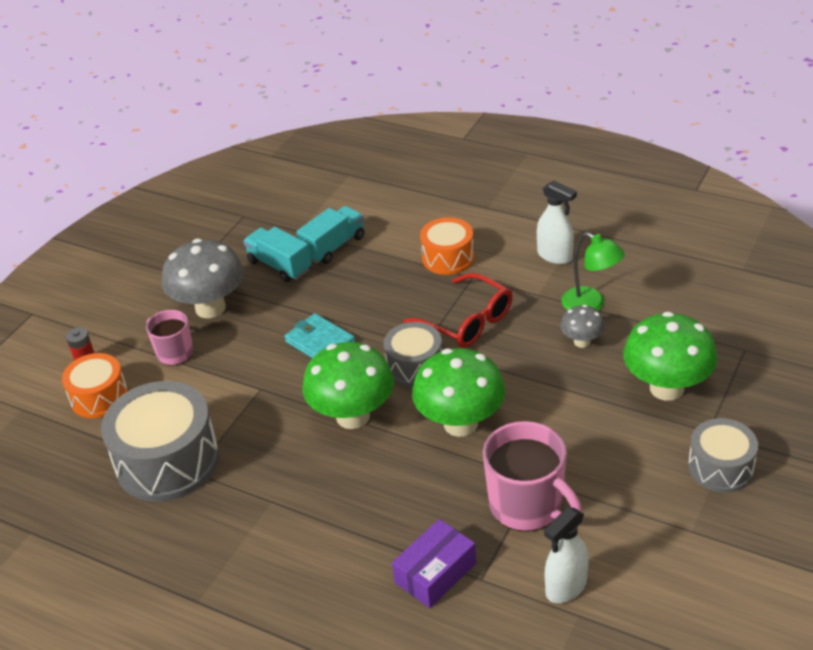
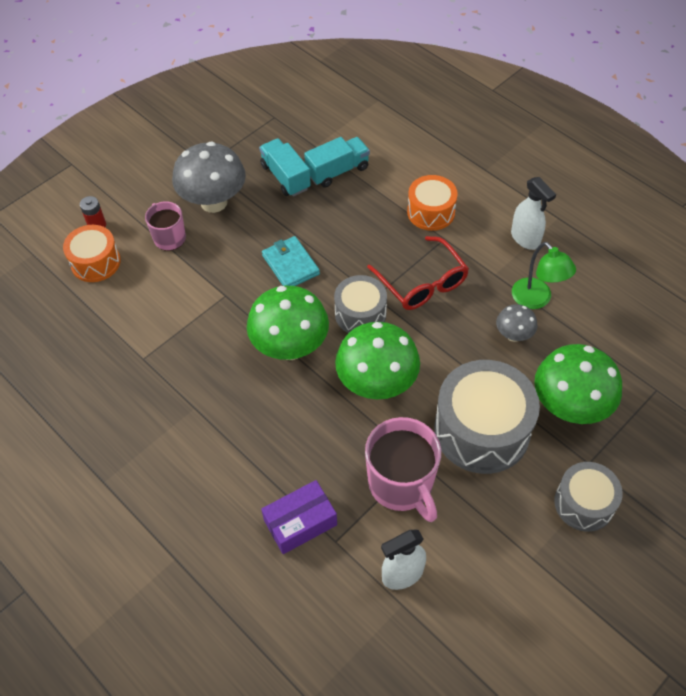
camera: 15 degrees right, 15 degrees up
grey drum [101,381,219,502] -> grey drum moved to [434,360,540,474]

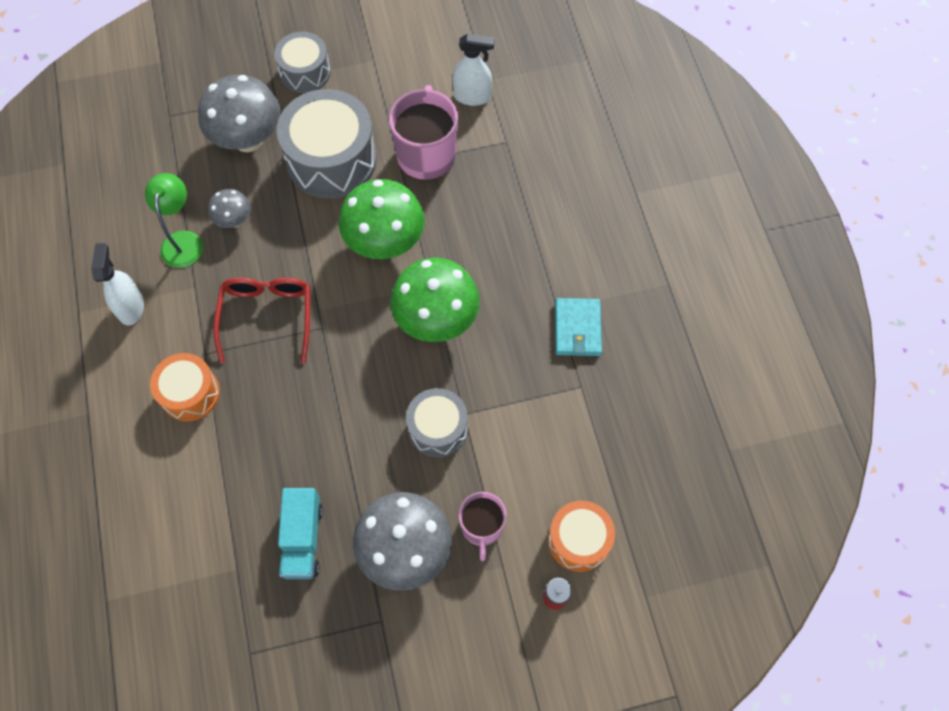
camera: 150 degrees left, 10 degrees up
purple box [261,480,337,554] -> none
turquoise wallet [262,236,320,286] -> turquoise wallet moved to [555,298,602,356]
turquoise truck [304,137,370,188] -> none
grey drum [334,275,387,333] -> grey drum moved to [406,388,468,457]
green mushroom [534,344,622,424] -> grey mushroom [198,75,281,152]

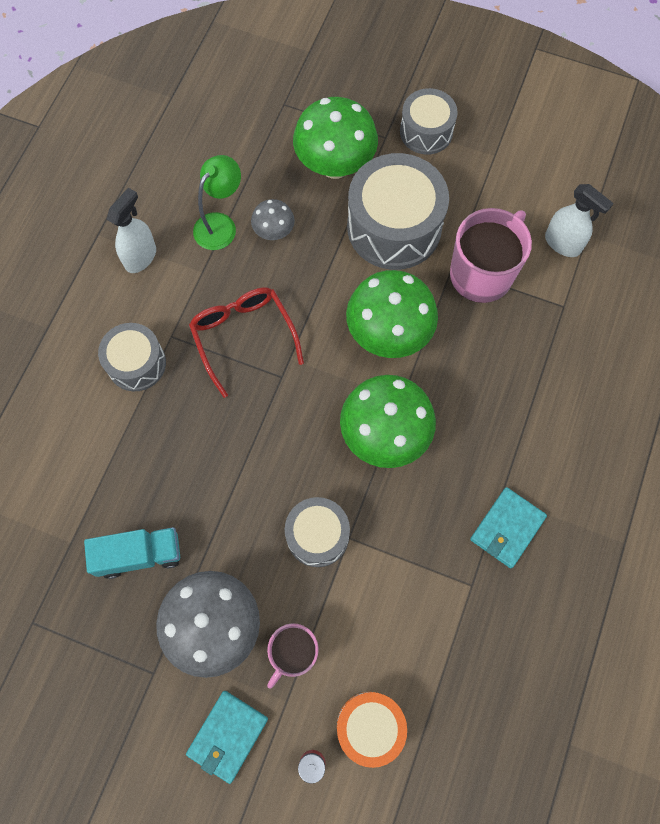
camera: 35 degrees right, 5 degrees up
orange drum [150,353,220,421] -> grey drum [98,323,166,391]
grey mushroom [198,75,281,152] -> green mushroom [293,97,378,179]
red glasses [213,277,310,363] -> red glasses turned 60 degrees counterclockwise [189,287,304,398]
turquoise truck [278,488,323,579] -> turquoise truck turned 135 degrees counterclockwise [84,527,180,579]
none -> turquoise wallet [186,691,268,784]

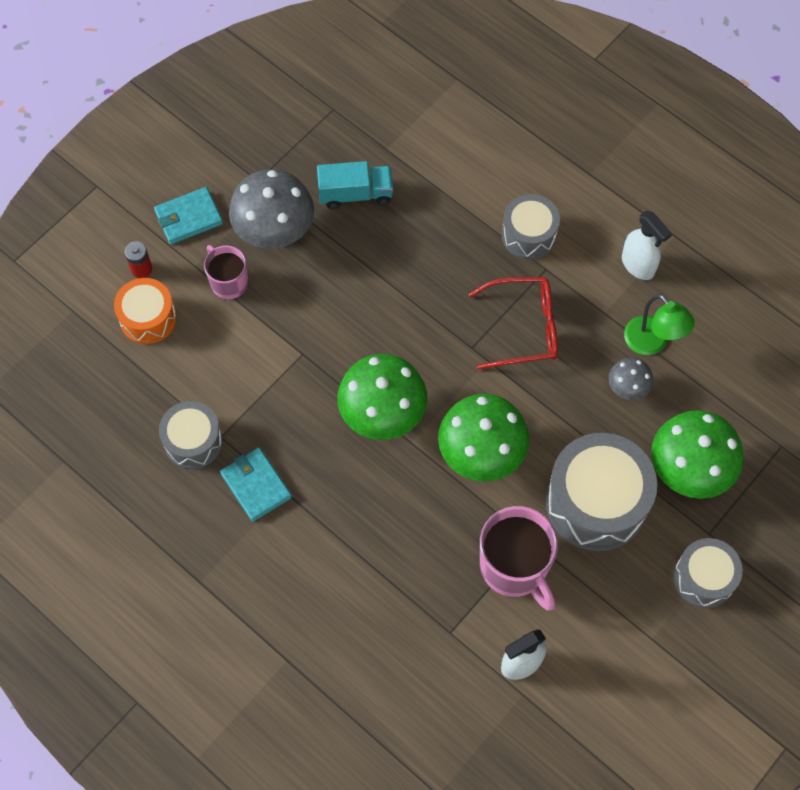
camera: 110 degrees right, 5 degrees down
turquoise truck [84,527,180,579] -> turquoise truck turned 105 degrees counterclockwise [317,161,393,209]
turquoise wallet [186,691,268,784] -> turquoise wallet turned 75 degrees counterclockwise [154,187,223,244]
grey drum [285,497,350,567] -> grey drum moved to [159,401,223,469]

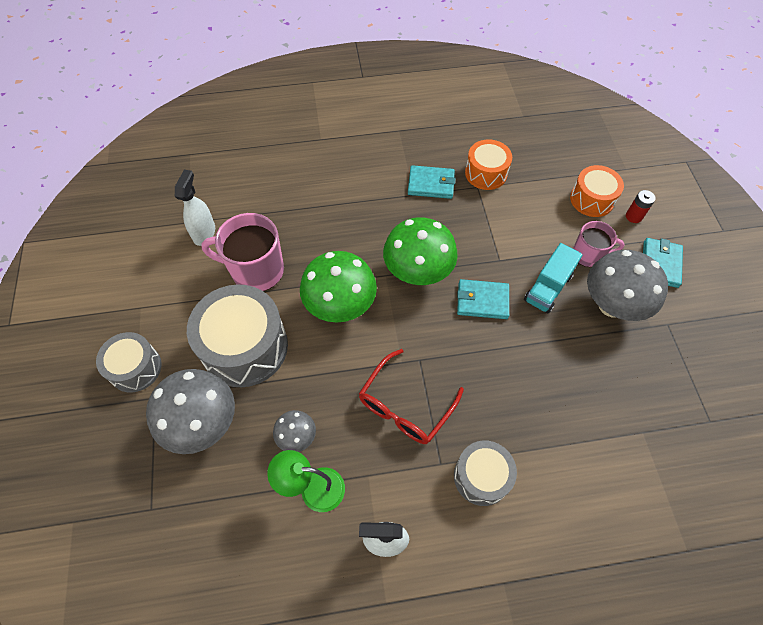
camera: 130 degrees right, 5 degrees down
grey drum [159,401,223,469] -> orange drum [465,139,512,190]
turquoise truck [317,161,393,209] -> turquoise truck moved to [524,243,583,314]
green mushroom [651,410,743,499] -> grey mushroom [146,369,235,454]
none -> turquoise wallet [457,279,509,319]

